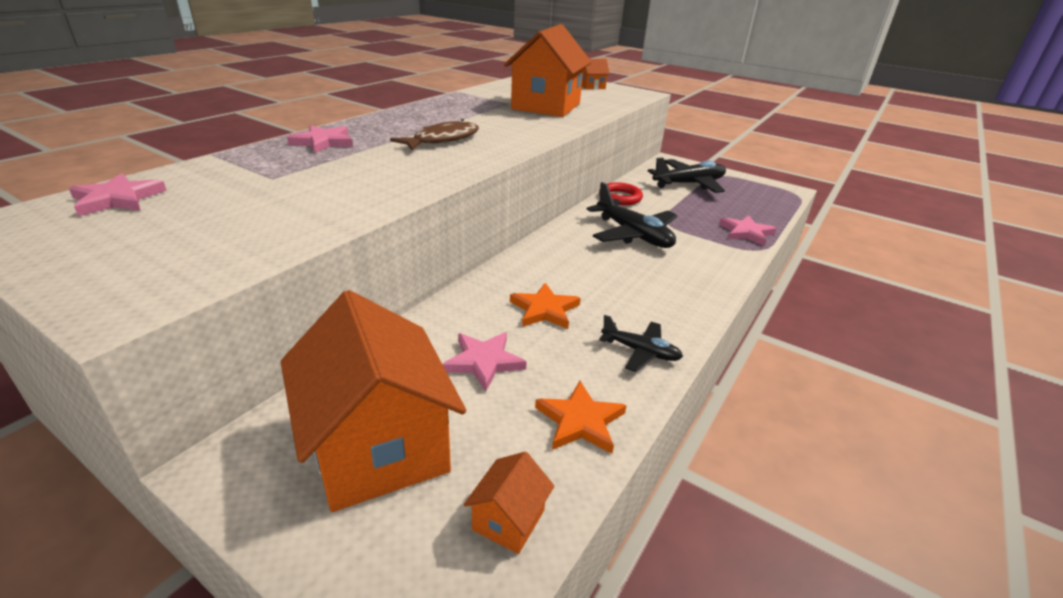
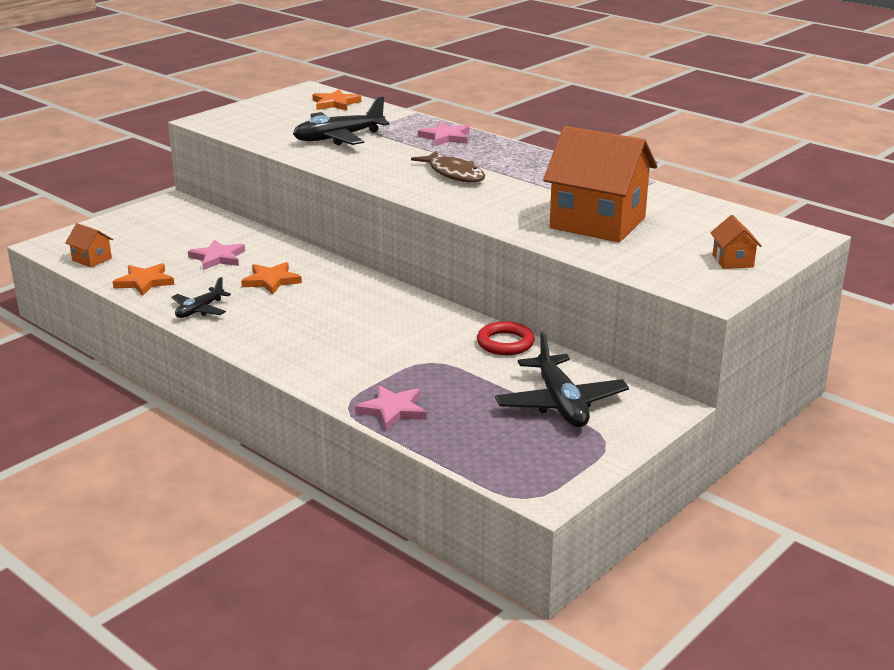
camera: 100 degrees right, 5 degrees down
pink star [69,173,167,216] -> orange star [313,89,361,111]
orange house [281,290,466,512] -> none
black plane [586,182,677,248] -> black plane moved to [293,96,390,145]

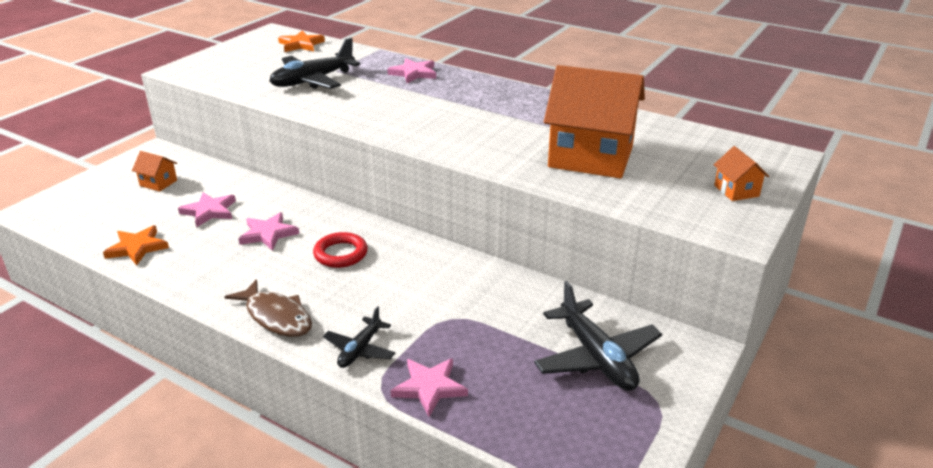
camera: 10 degrees left, 5 degrees up
orange house [65,223,113,268] -> orange house moved to [132,151,177,192]
black plane [171,277,231,318] -> black plane moved to [323,306,395,368]
orange star [241,262,302,295] -> pink star [238,212,299,251]
brown fish [411,151,485,183] -> brown fish moved to [225,279,312,337]
red ring [477,321,535,355] -> red ring moved to [313,232,368,268]

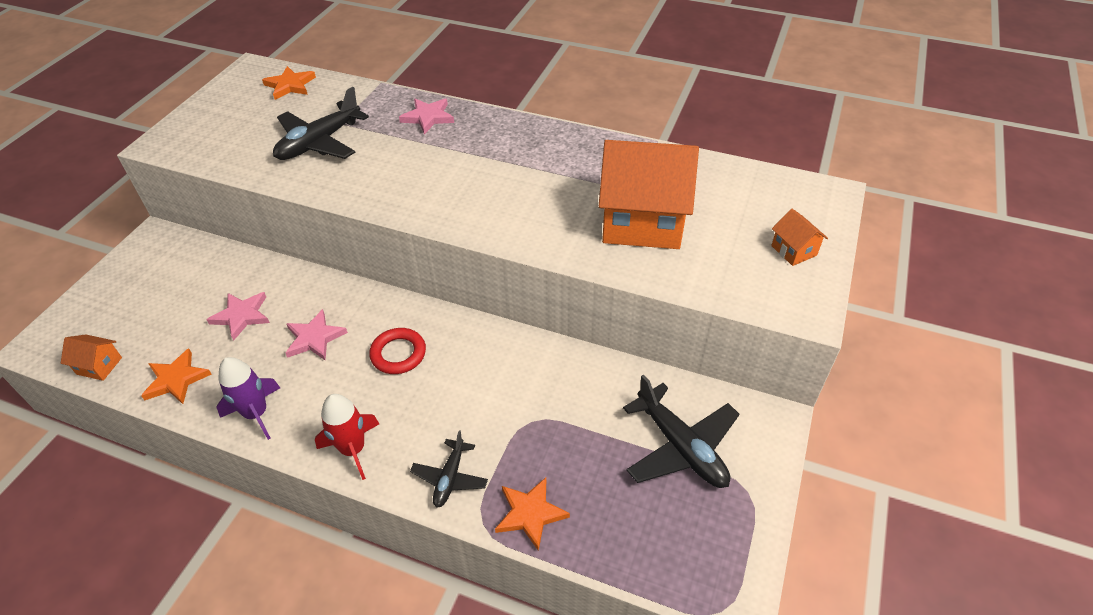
camera: 10 degrees left, 15 degrees up
orange house [132,151,177,192] -> orange house moved to [61,334,122,381]
brown fish [225,279,312,337] -> red rocket [315,394,379,480]
pink star [391,358,468,417] -> orange star [495,478,570,551]
none -> purple rocket [216,357,280,440]

